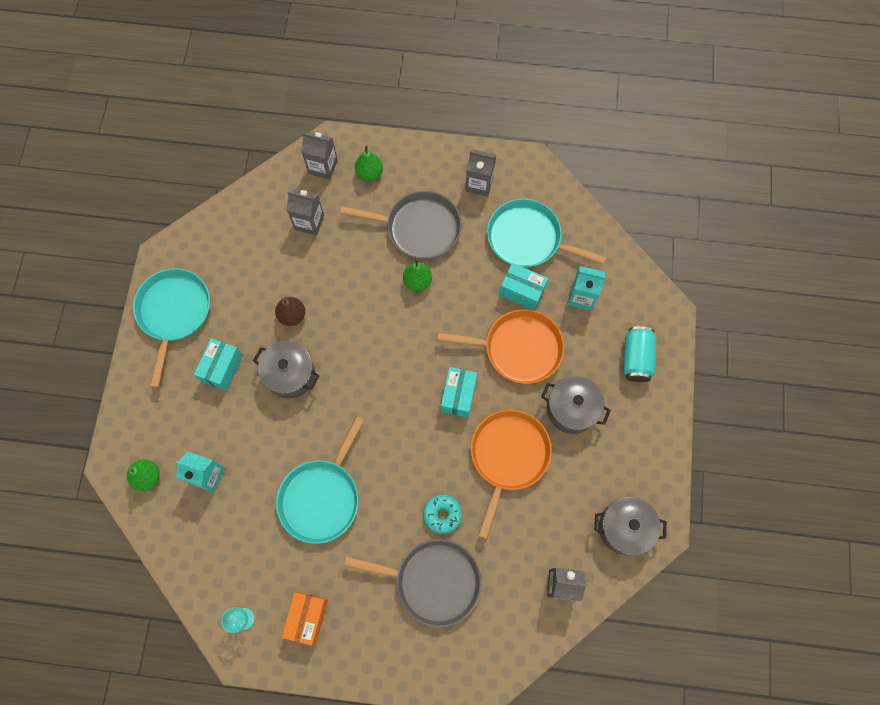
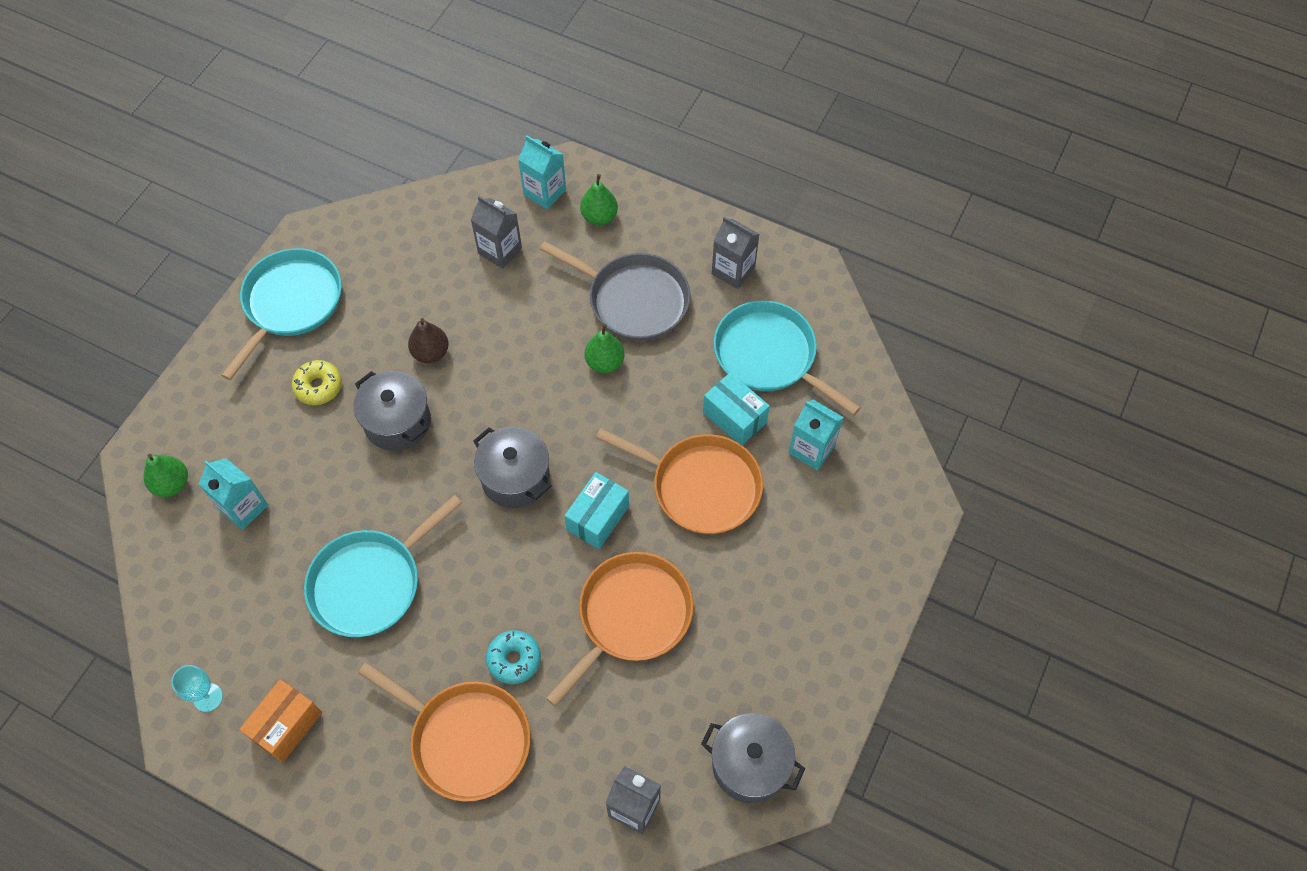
camera: 20 degrees right, 10 degrees down
turquoise box [194,338,243,391] -> yellow donut [292,360,342,405]
grey carton [301,131,338,180] -> turquoise carton [518,136,566,209]
grey pan [344,539,481,627] -> orange pan [358,662,530,802]
grey pot [541,376,611,434] -> grey pot moved to [473,427,552,508]
turquoise can [623,326,657,382] -> none

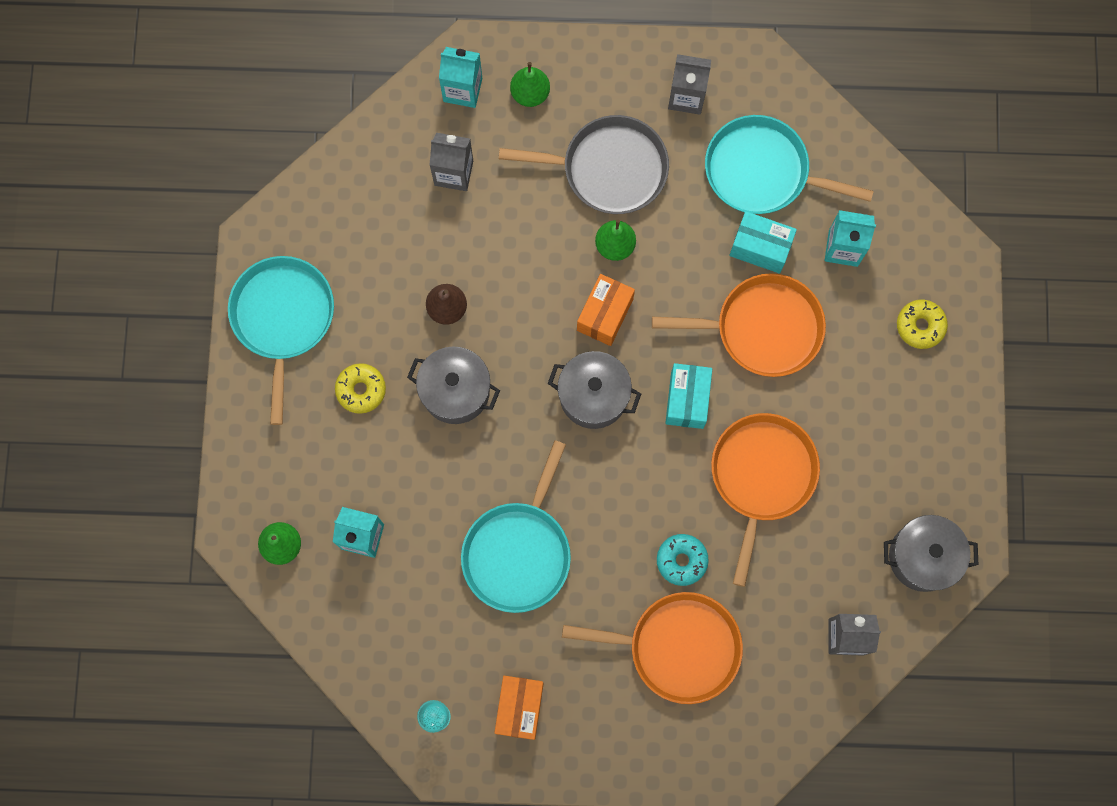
camera: 25 degrees left, 15 degrees up
none -> orange box [577,274,635,346]
none -> yellow donut [897,300,948,349]

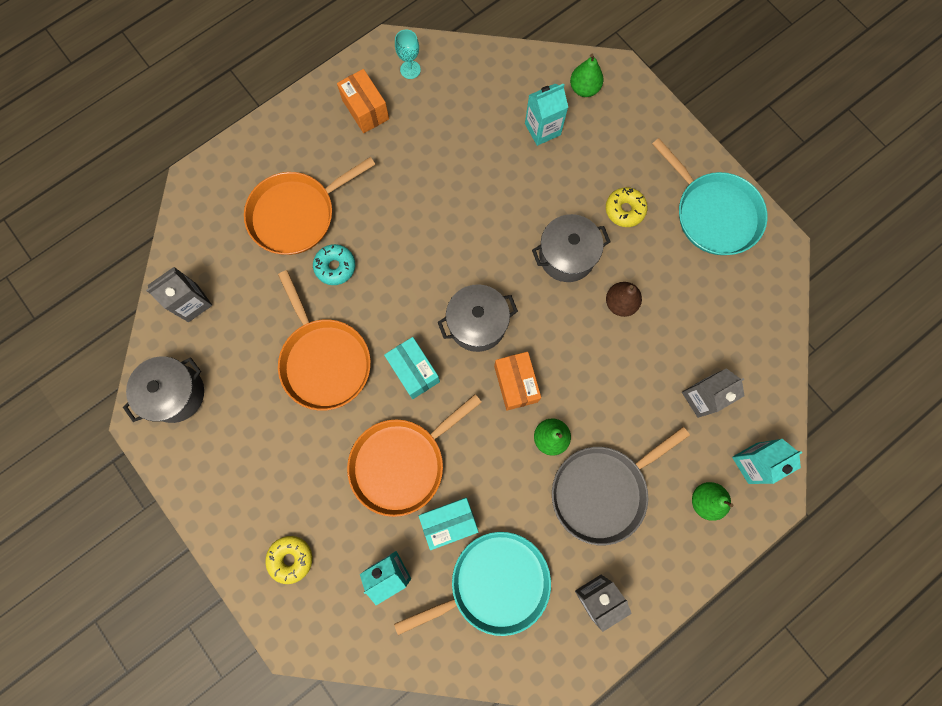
camera: 140 degrees right, 0 degrees up
turquoise pan [461,440,571,613] -> none

